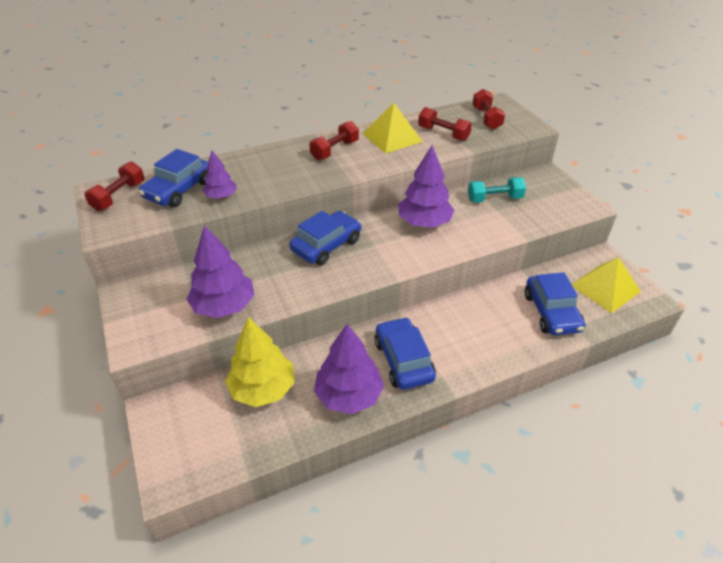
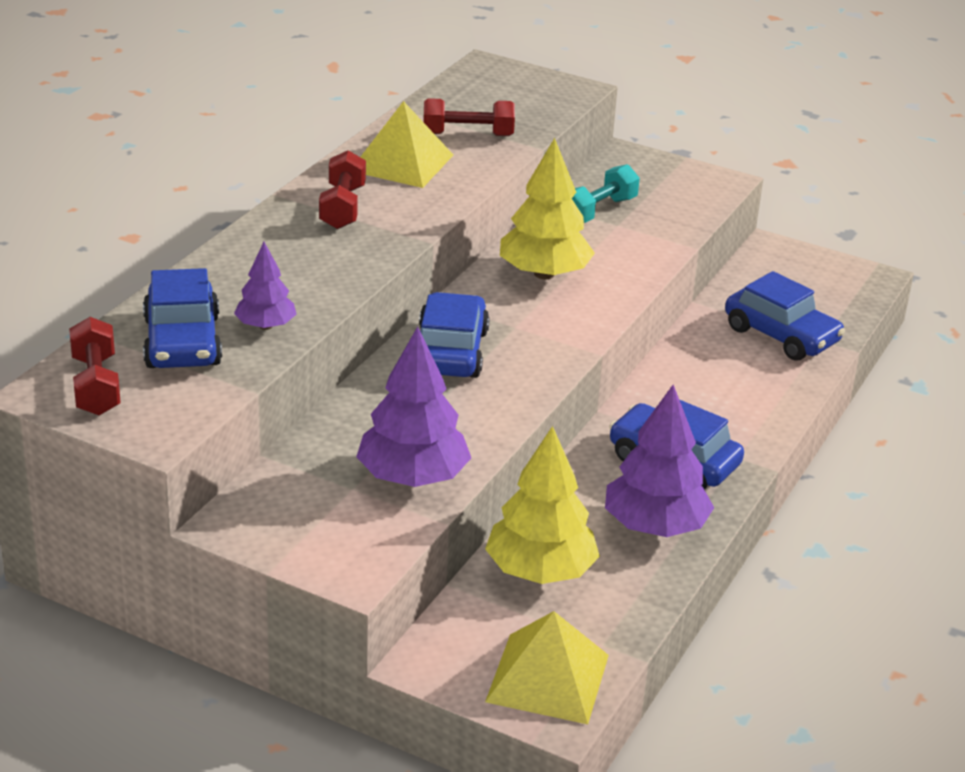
camera: 40 degrees left, 10 degrees down
purple tree [398,145,454,228] -> yellow tree [500,138,595,279]
red dumbbell [472,89,505,130] -> none
yellow pyramid [572,257,641,313] -> yellow pyramid moved to [485,611,609,724]

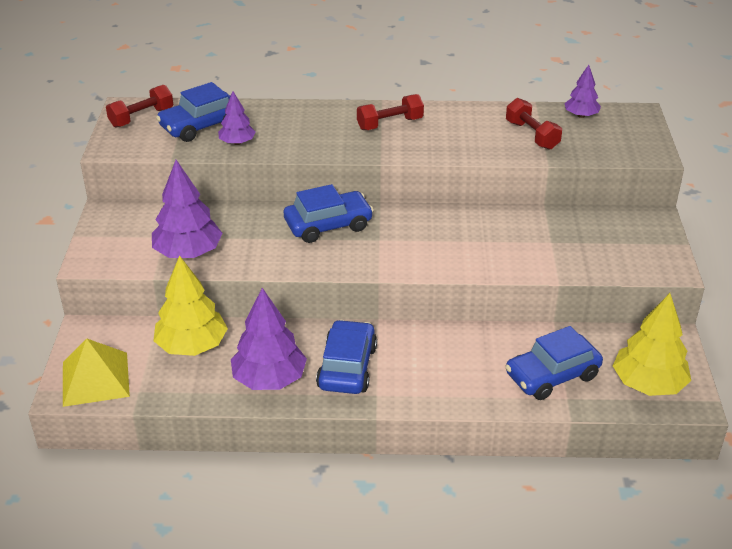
camera: 65 degrees right, 5 degrees up
yellow pyramid [361,101,453,188] -> none
yellow tree [500,138,595,279] -> yellow tree moved to [613,293,691,396]
turquoise dumbbell [572,164,640,223] -> none
blue car [725,271,845,361] -> blue car turned 45 degrees clockwise [505,326,603,400]
none -> purple tree [564,65,601,118]

